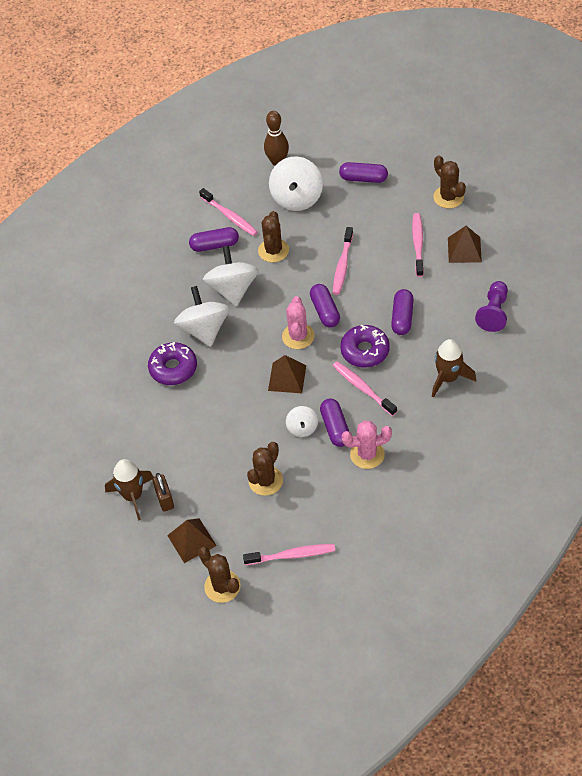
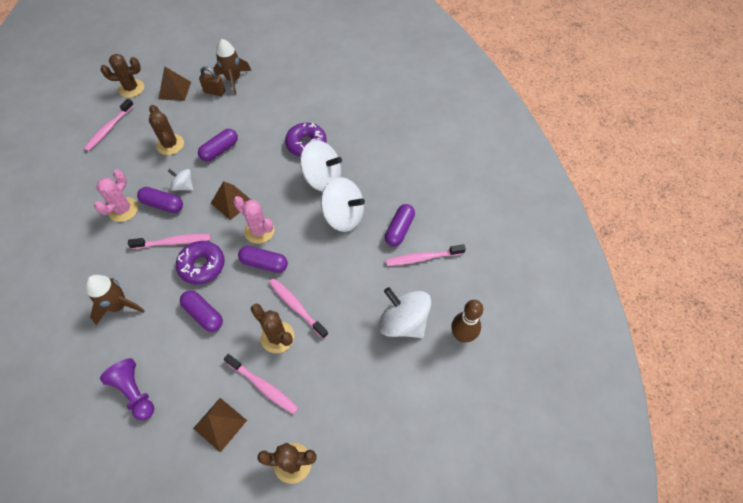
camera: 120 degrees right, 5 degrees up
brown cactus [258,211,289,262] -> brown cactus moved to [251,304,294,353]
purple capsule [339,162,388,183] -> purple capsule moved to [198,129,238,161]

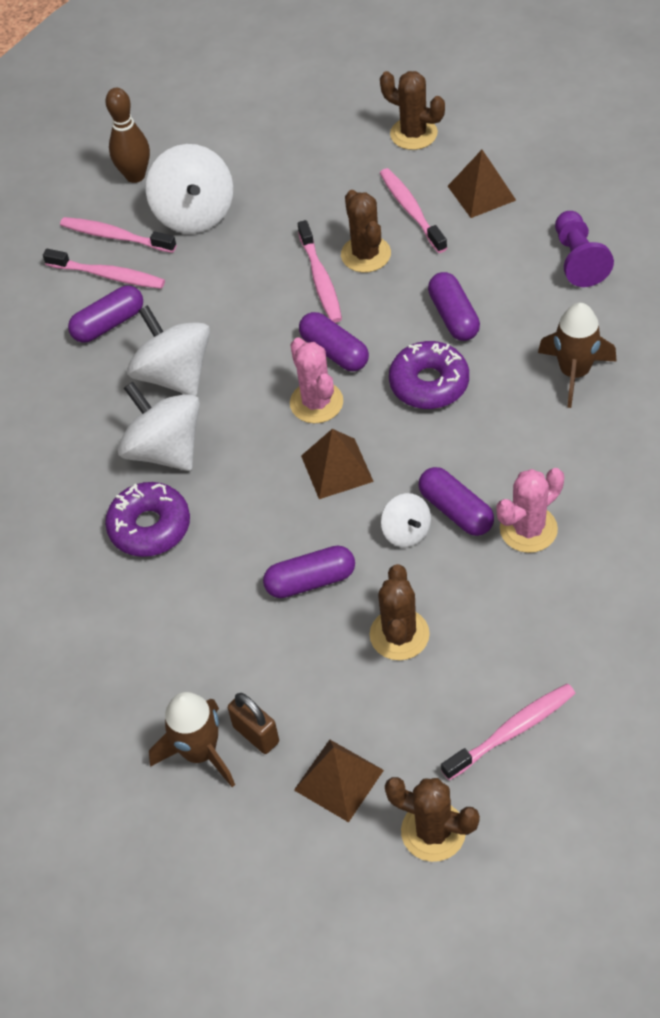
camera: 145 degrees left, 5 degrees down
pink toothbrush [128,234,211,249] -> pink toothbrush moved to [60,217,176,253]

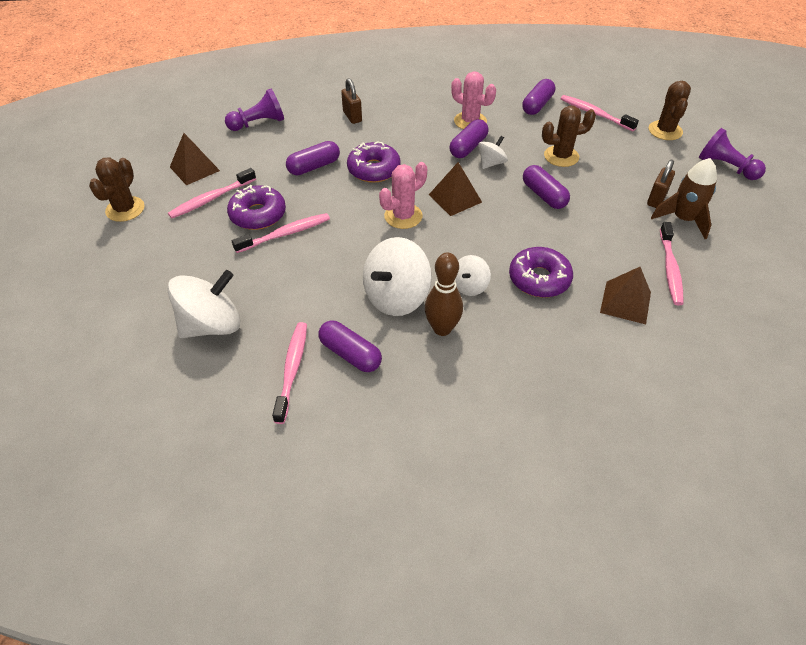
camera: 110 degrees left, 5 degrees down
pink toothbrush [60,217,176,253] -> pink toothbrush moved to [660,222,683,306]
brown bowling pin [105,88,150,183] -> brown bowling pin moved to [425,253,463,336]
white spinning top [118,382,200,471] -> white spinning top [455,255,491,296], size x0.54
brown pyramid [294,740,384,822] -> brown pyramid moved to [600,267,651,324]
purple capsule [299,312,369,371] -> purple capsule moved to [522,79,555,115]
brown cactus [341,190,391,272] -> purple donut [227,185,286,230]
brown rocket [538,303,617,408] -> brown padlock [341,78,362,124]
none -> purple pawn [699,128,766,180]

